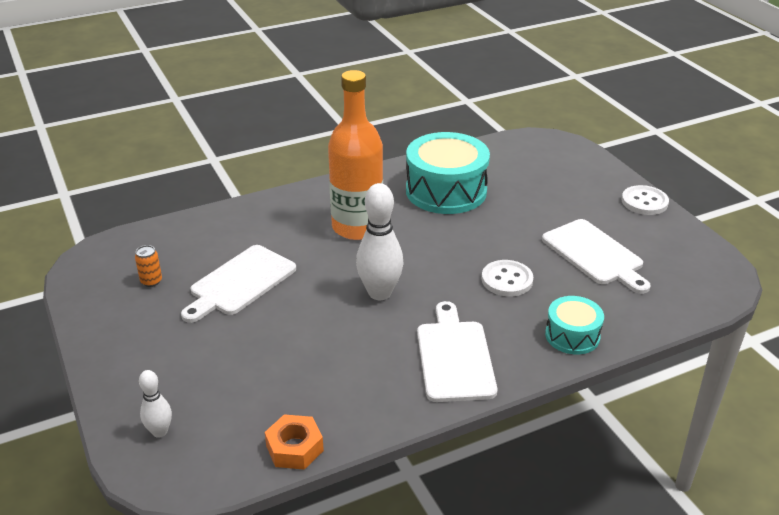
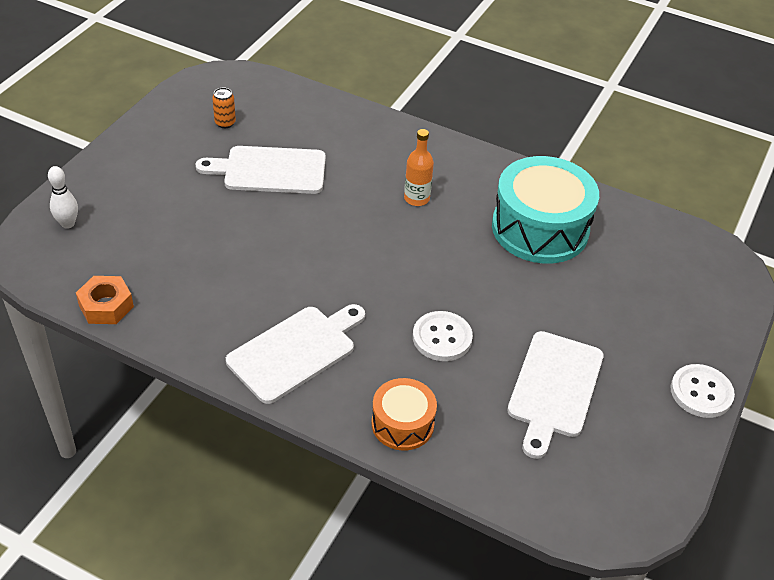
camera: 50 degrees right, 10 degrees up
orange bottle [328,70,383,240] -> orange bottle [404,129,434,206], size x0.46
white bowling pin [356,183,404,300] -> none
turquoise drum [545,296,604,355] -> orange drum [372,378,437,450]

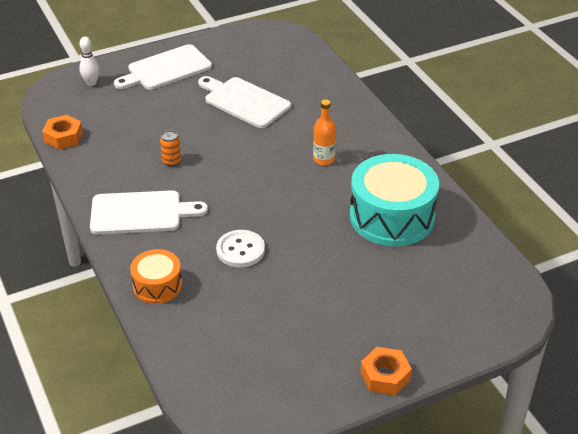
camera: 40 degrees right, 5 degrees down
orange can [212,88,236,128] -> orange can moved to [160,130,181,166]
white cutting board [507,331,603,459] -> white cutting board moved to [114,44,212,90]
white button [671,364,735,418] -> orange nut [360,347,412,395]

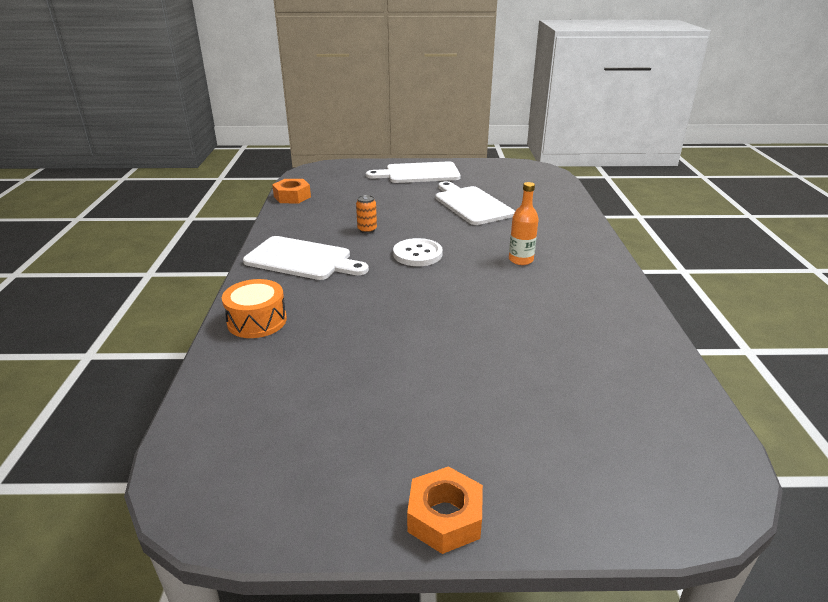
camera: 25 degrees right, 10 degrees down
white bowling pin [79,37,99,86] -> none
white button [216,230,265,268] -> white button moved to [393,238,443,266]
turquoise drum [350,154,439,246] -> none

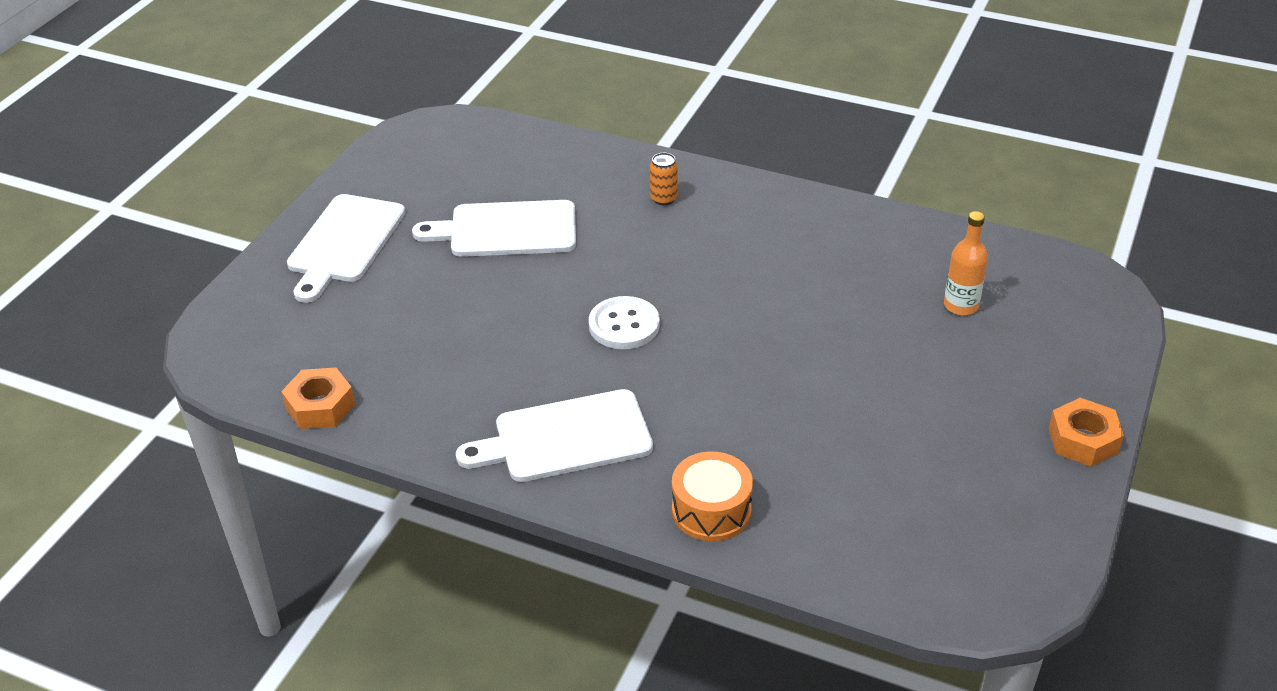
camera: 65 degrees left, 10 degrees up
white cutting board [243,236,369,280] -> white cutting board turned 150 degrees counterclockwise [456,389,653,482]
orange can [356,195,377,234] -> orange can moved to [650,153,678,205]
orange bottle [509,182,539,265] -> orange bottle moved to [944,211,988,315]

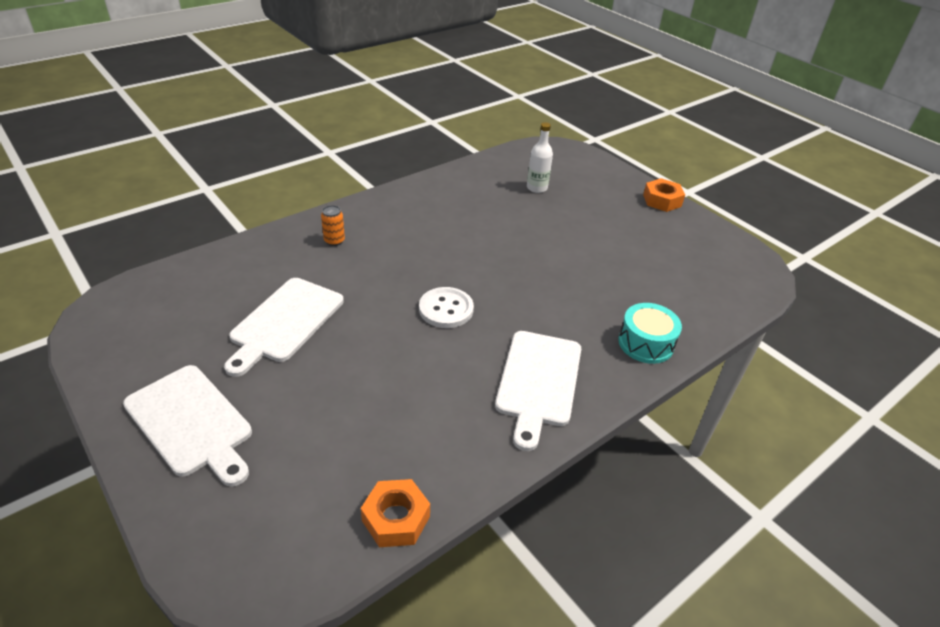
camera: 65 degrees left, 0 degrees up
orange drum [672,451,753,541] -> turquoise drum [618,303,682,364]
orange bottle [944,211,988,315] -> white bottle [527,122,553,193]

